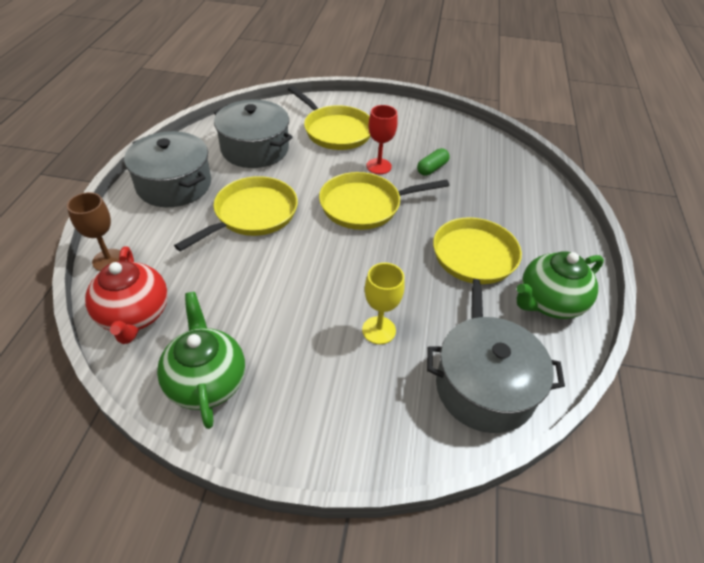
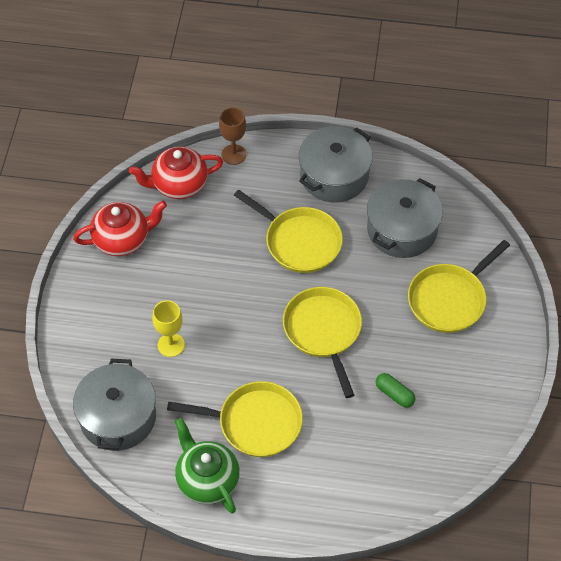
camera: 90 degrees right, 10 degrees up
green teapot [157,292,245,429] -> red teapot [73,200,167,256]
red goblet [366,105,398,174] -> none

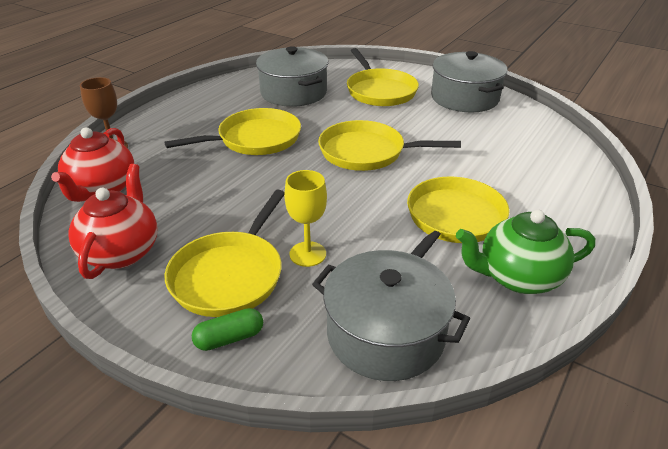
camera: 65 degrees left, 20 degrees down
grey pot [299,126,372,203] -> grey pot moved to [431,51,508,112]
green capsule [376,373,415,408] -> green capsule moved to [192,308,263,351]
none -> yellow pan [165,190,285,317]

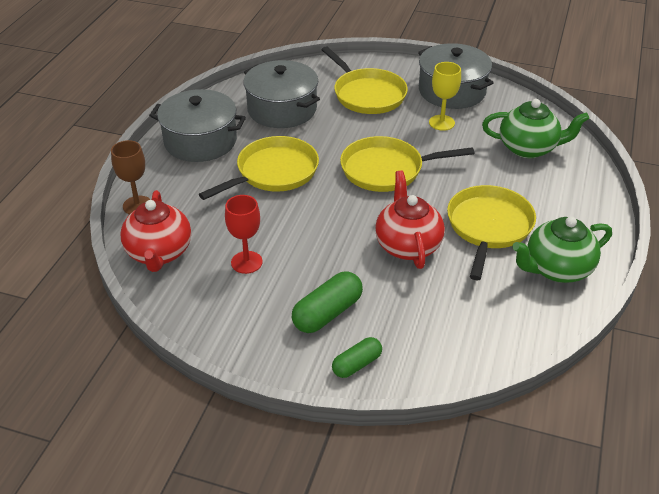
camera: 15 degrees left, 5 degrees up
red teapot [68,164,157,279] -> red teapot moved to [375,170,445,269]
yellow pan [165,190,285,317] -> green capsule [292,271,363,333]
yellow goblet [284,170,327,267] -> yellow goblet moved to [429,62,461,131]
grey pot [312,250,470,381] -> grey pot moved to [149,89,246,162]
none -> red goblet [225,195,263,274]
none -> green teapot [482,99,589,158]

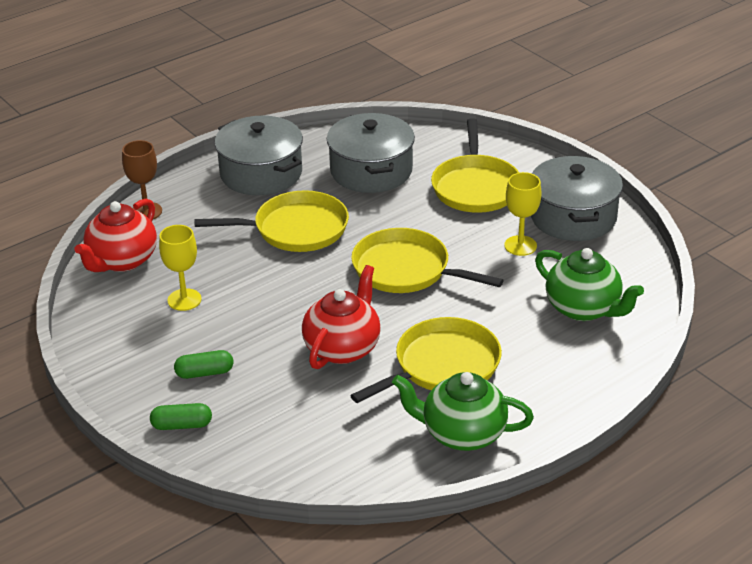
camera: 35 degrees right, 5 degrees down
red goblet [225,195,263,274] -> yellow goblet [159,225,202,311]
green capsule [292,271,363,333] -> green capsule [174,350,233,379], size x0.64

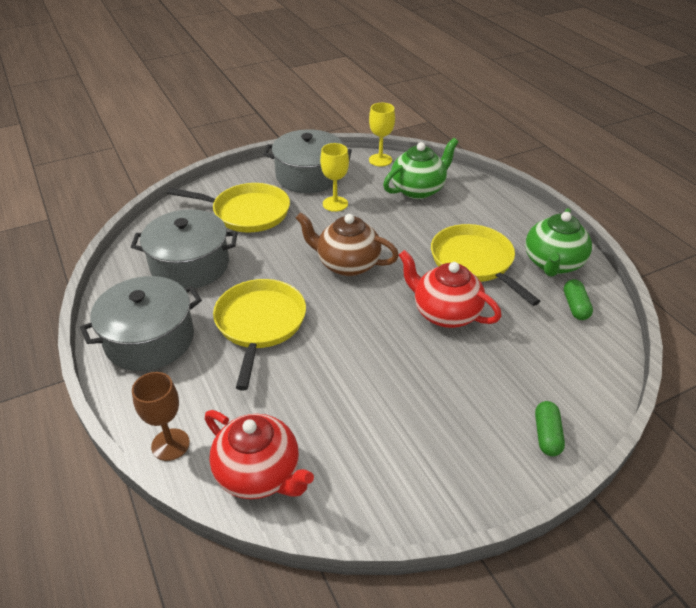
camera: 80 degrees left, 5 degrees up
yellow goblet [159,225,202,311] -> yellow goblet moved to [369,103,395,166]
green capsule [174,350,233,379] -> green capsule moved to [564,279,593,320]
yellow pan [351,228,504,293] -> brown teapot [296,212,399,276]

